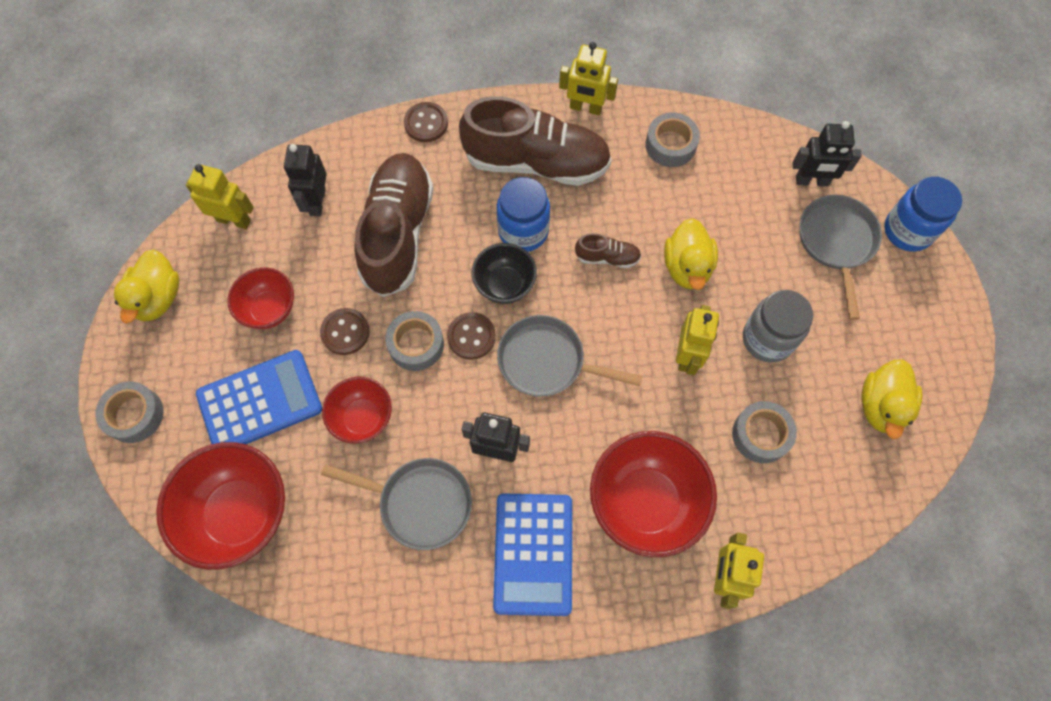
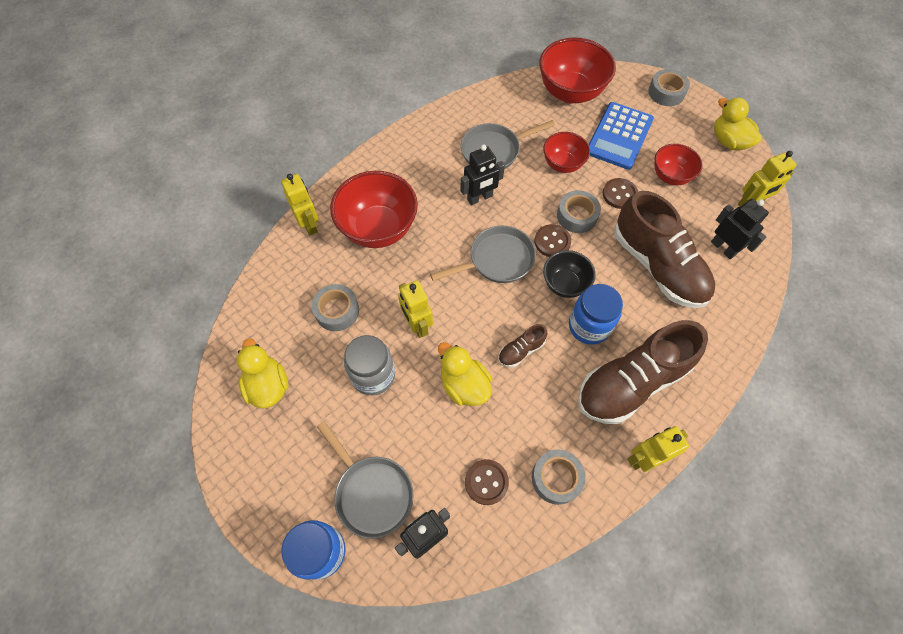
camera: 140 degrees right, 5 degrees down
brown button [404,102,448,142] -> brown button moved to [465,459,509,505]
blue calculator [493,493,572,616] -> none

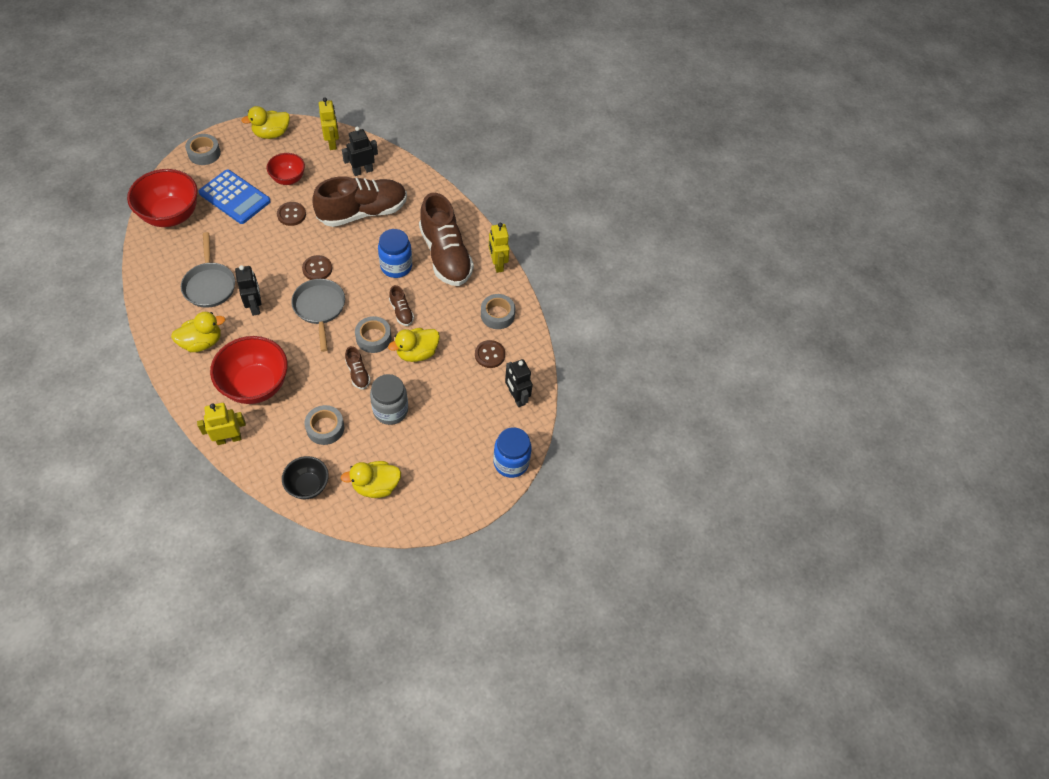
camera: 85 degrees left, 5 degrees down
grey pan [317,421,414,539] -> none
yellow robot [398,280,433,338] -> brown shoe [345,346,371,389]
red bowl [543,132,590,173] -> none
black bowl [543,250,596,298] -> black bowl moved to [282,456,329,499]
grey tape [557,190,601,233] -> grey tape moved to [355,316,391,353]
none -> yellow duck [171,312,225,352]

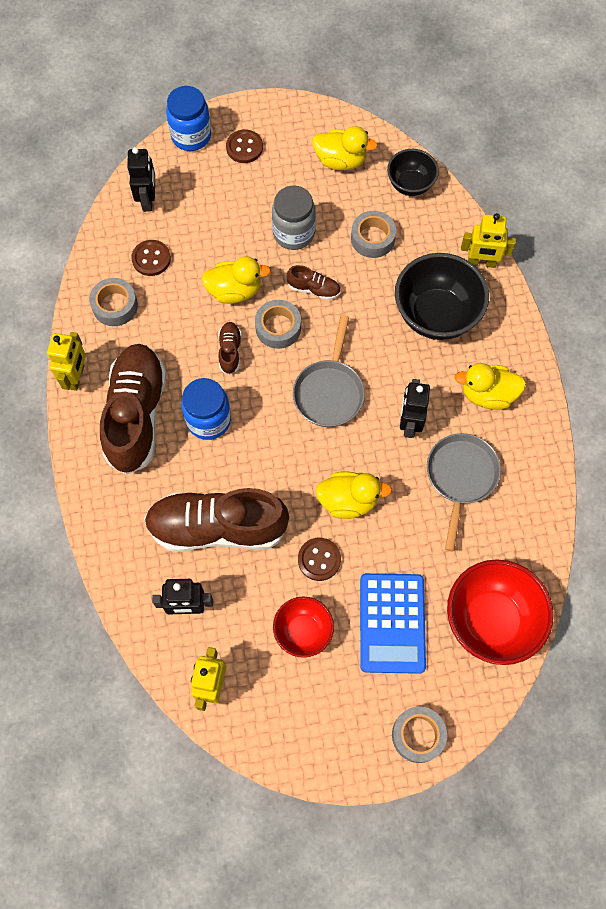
camera: 150 degrees left, 10 degrees up
blue calculator [198,169,271,224] -> blue calculator turned 150 degrees counterclockwise [360,573,426,674]
red bowl [210,336,288,404] -> black bowl [395,253,489,340]
yellow duck [241,106,290,139] -> yellow duck moved to [316,471,392,519]
brown button [302,255,332,280] -> brown button moved to [226,129,263,163]
brown shoe [345,346,371,389] -> brown shoe turned 105 degrees clockwise [287,265,341,300]

